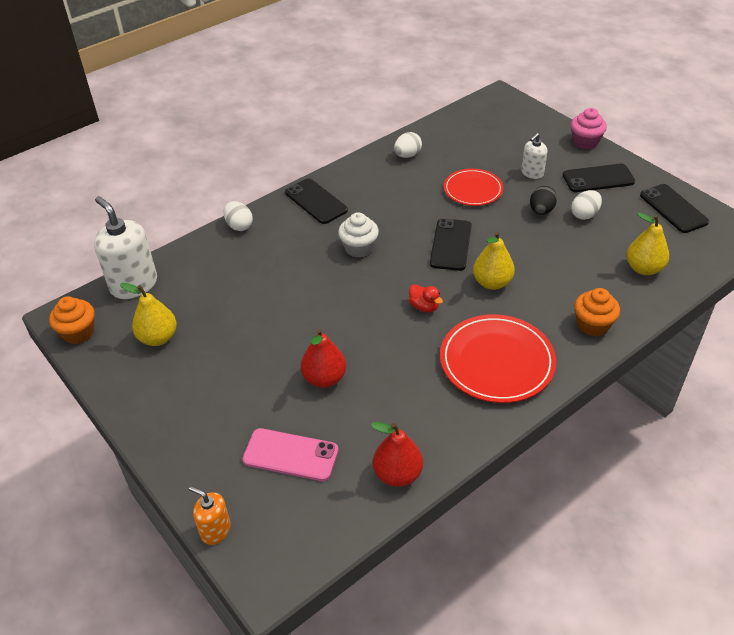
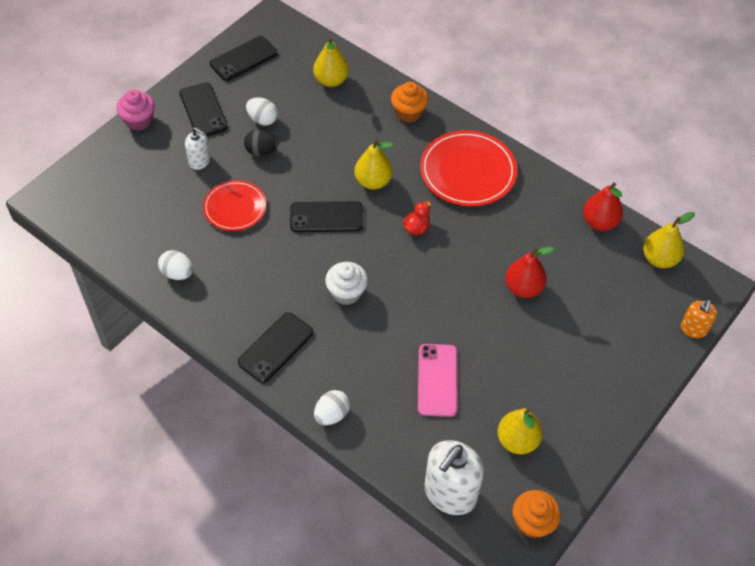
camera: 105 degrees left, 10 degrees up
pink phone [243,428,339,481] -> pink phone moved to [418,344,457,417]
none -> yellow pear [643,212,695,268]

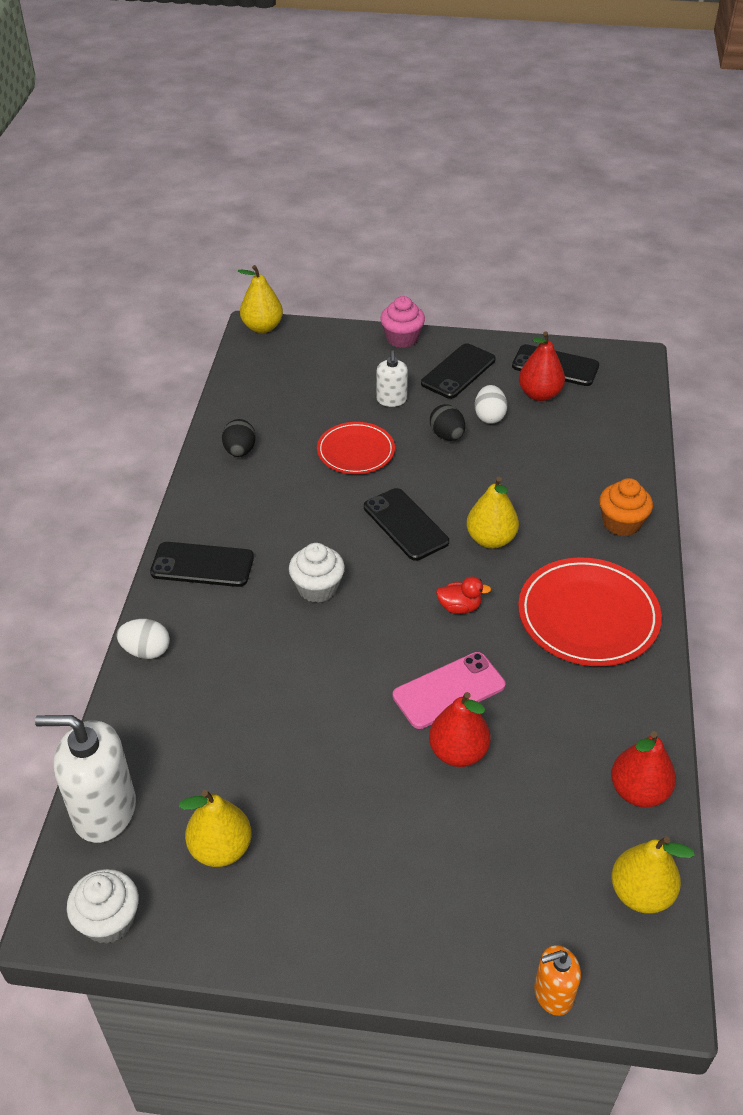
camera: 60 degrees right, 10 degrees down
white egg [158,250,193,280] -> black egg [222,419,256,457]
yellow pear [313,37,349,87] -> yellow pear moved to [238,265,283,333]
pink phone [418,344,457,417] -> pink phone moved to [393,652,505,729]
orange cupcake [512,490,561,539] -> white cupcake [67,869,139,944]
none -> red pear [519,331,565,401]

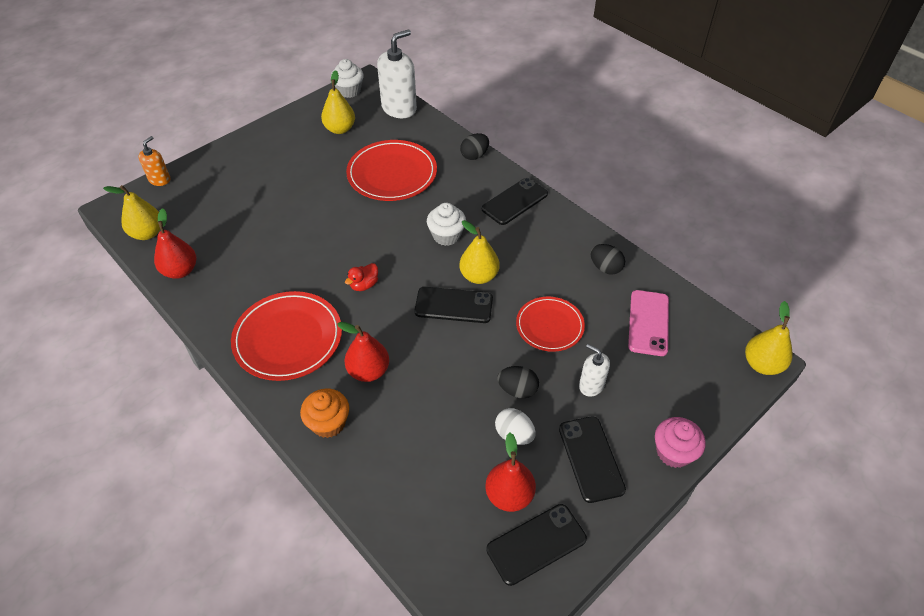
camera: 130 degrees right, 5 degrees up
white egg [116,619,170,659] -> black egg [460,133,489,160]
pink phone [393,652,505,729] -> pink phone moved to [628,290,669,356]
red pear [429,692,491,767] -> red pear moved to [337,322,389,382]
yellow pear [467,476,519,549] -> yellow pear moved to [459,220,499,284]
none -> red plate [346,140,437,201]

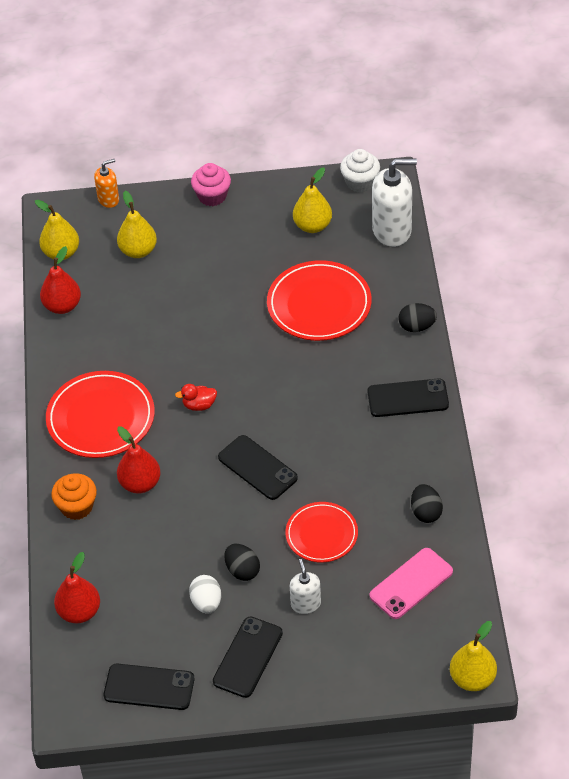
camera: 40 degrees right, 0 degrees up
white cupcake [427,203,466,246] -> none
yellow pear [459,220,499,284] -> yellow pear moved to [117,191,157,258]
red pear [485,433,536,512] -> red pear moved to [54,552,100,623]
pink cupcake [655,417,706,468] -> pink cupcake moved to [191,163,231,206]

